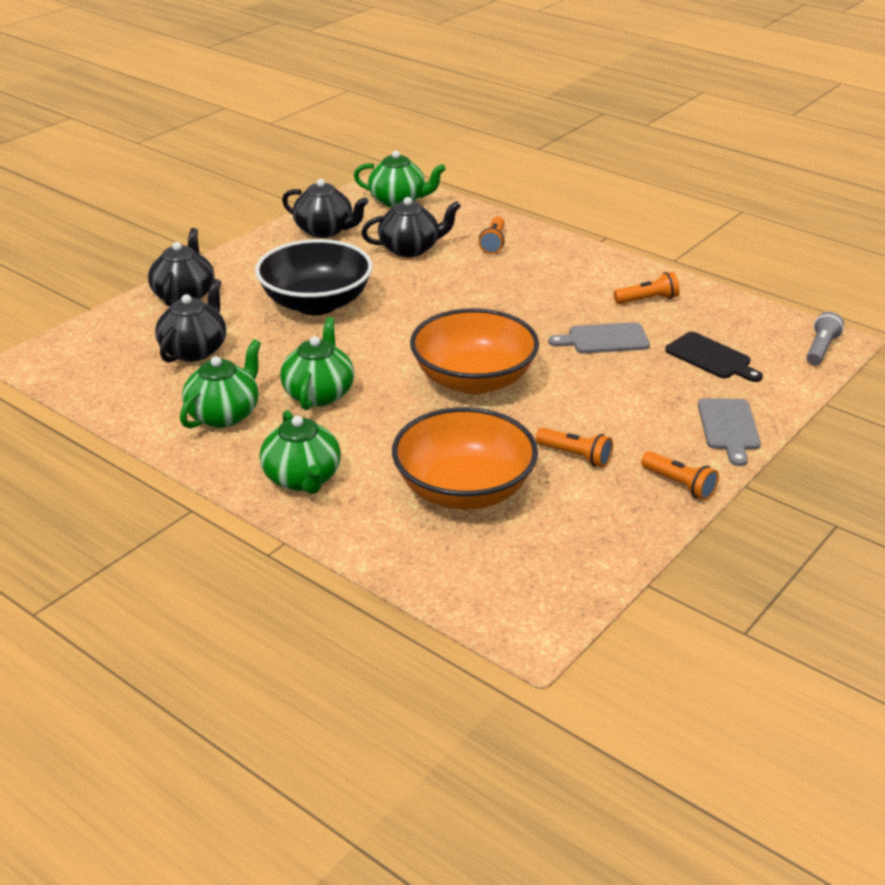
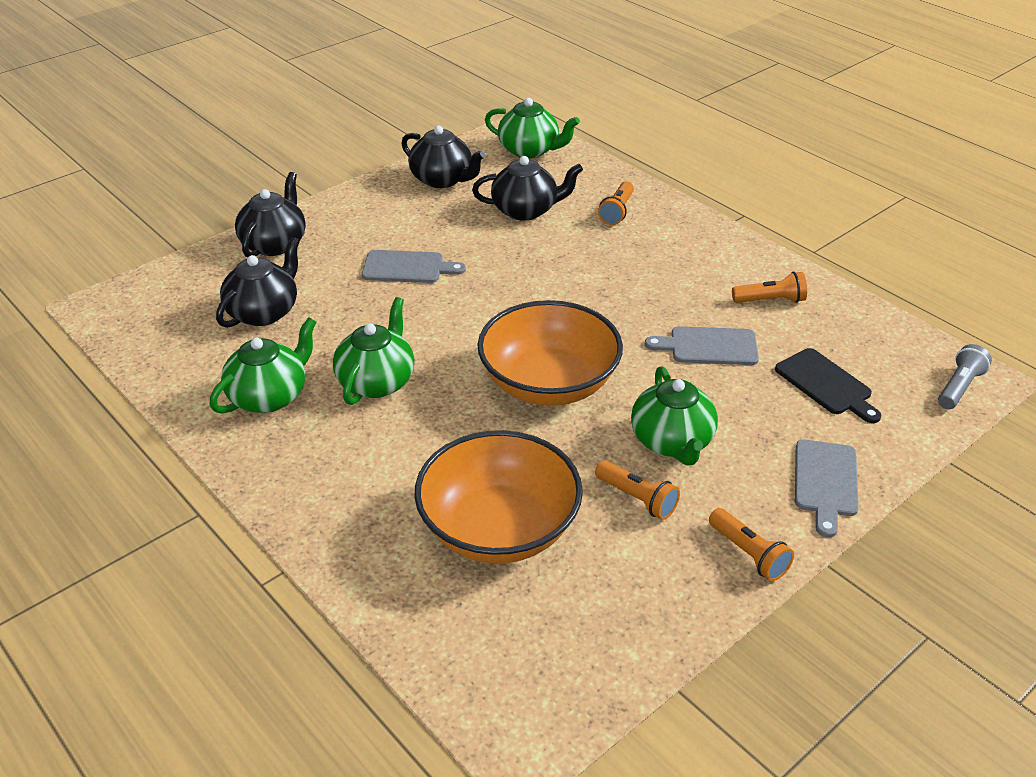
camera: 10 degrees right, 5 degrees up
black bowl [255,239,373,315] -> grey cutting board [362,250,466,283]
green teapot [260,410,341,494] -> green teapot moved to [631,366,718,465]

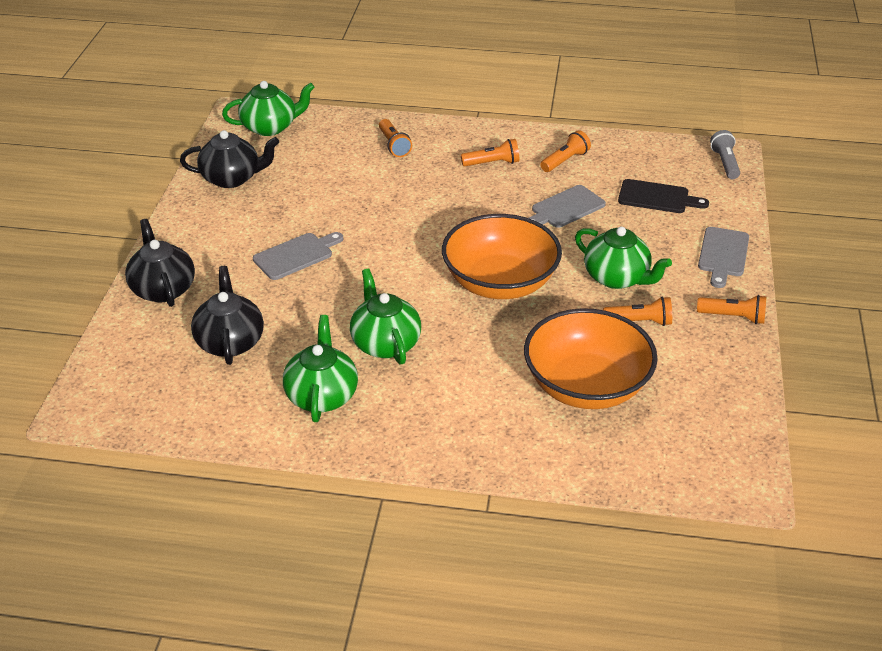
camera: 40 degrees left, 0 degrees up
black teapot [472,156,583,221] -> none
grey cutting board [795,440,859,537] -> grey cutting board turned 45 degrees clockwise [698,227,749,288]
none -> orange flashlight [461,139,519,166]

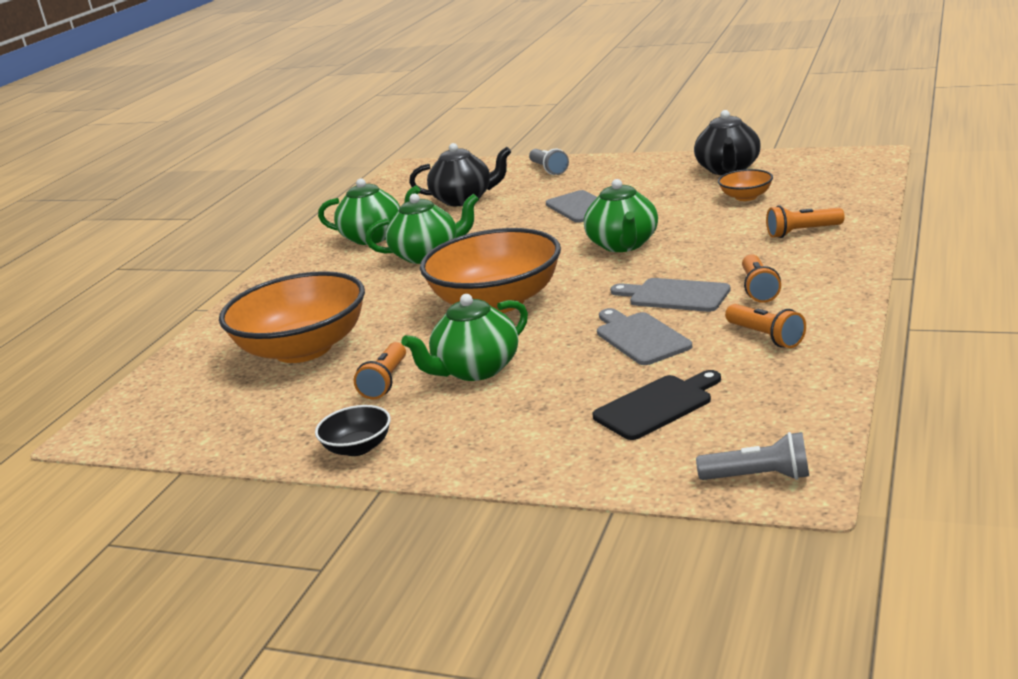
camera: 105 degrees right, 15 degrees down
black teapot [125,219,195,307] -> grey flashlight [529,148,569,175]
green teapot [222,81,315,136] -> green teapot moved to [584,179,658,252]
black cutting board [618,179,709,213] -> black cutting board turned 150 degrees counterclockwise [592,370,721,440]
orange flashlight [697,295,766,324] -> black bowl [315,405,391,456]
grey cutting board [698,227,749,288] -> grey cutting board moved to [610,278,731,312]
none -> orange bowl [718,169,773,201]

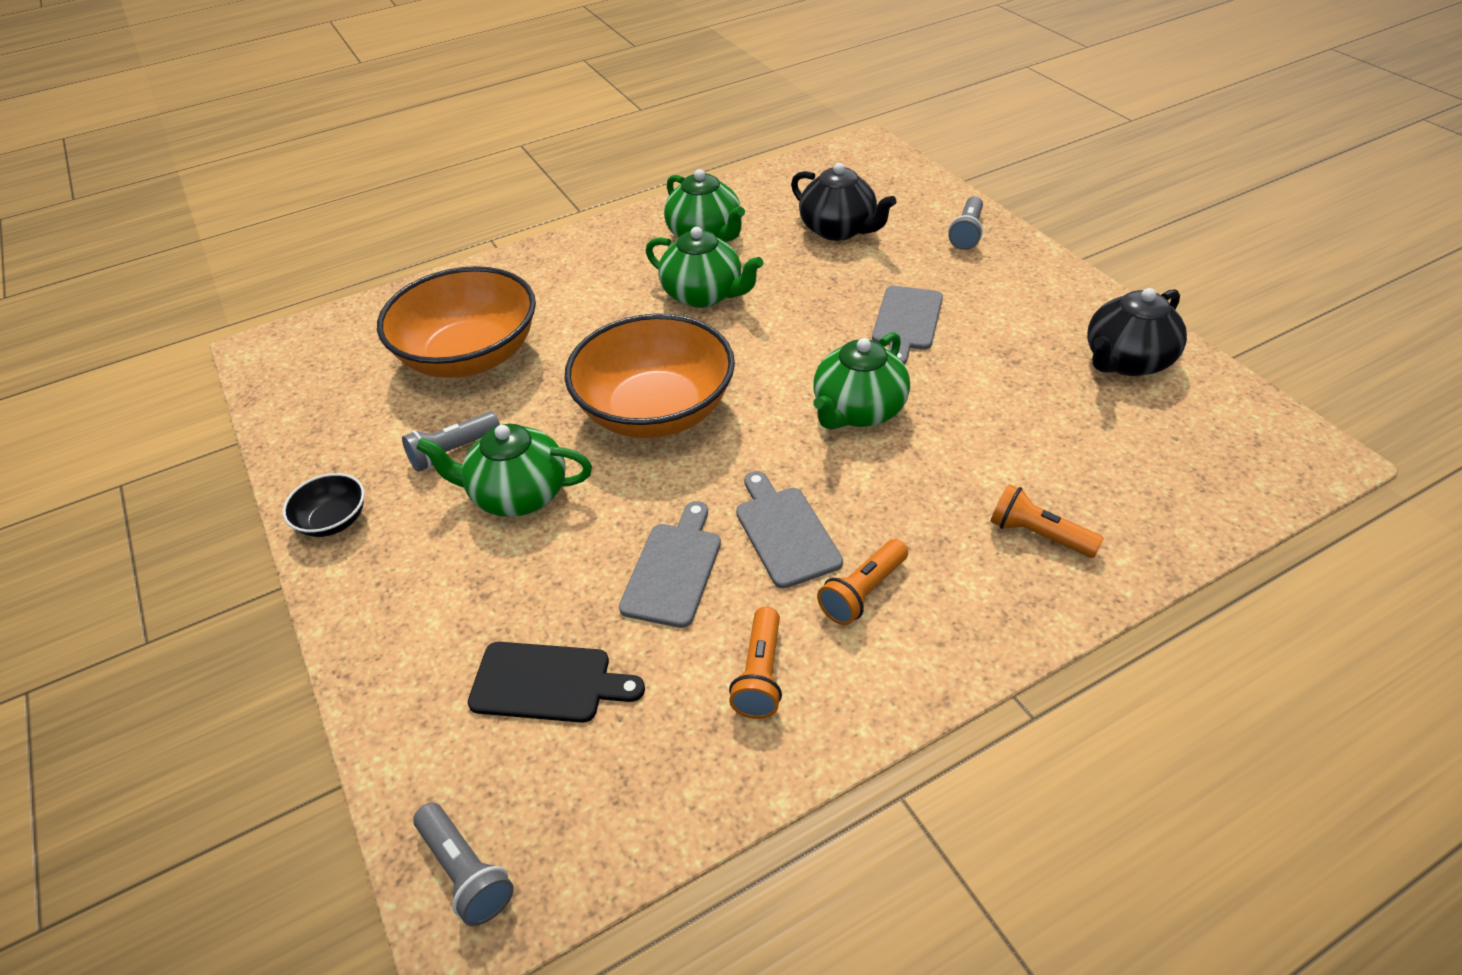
camera: 40 degrees right, 20 degrees up
orange flashlight [354,342,406,400] -> grey flashlight [402,412,500,472]
orange bowl [718,169,773,201] -> none

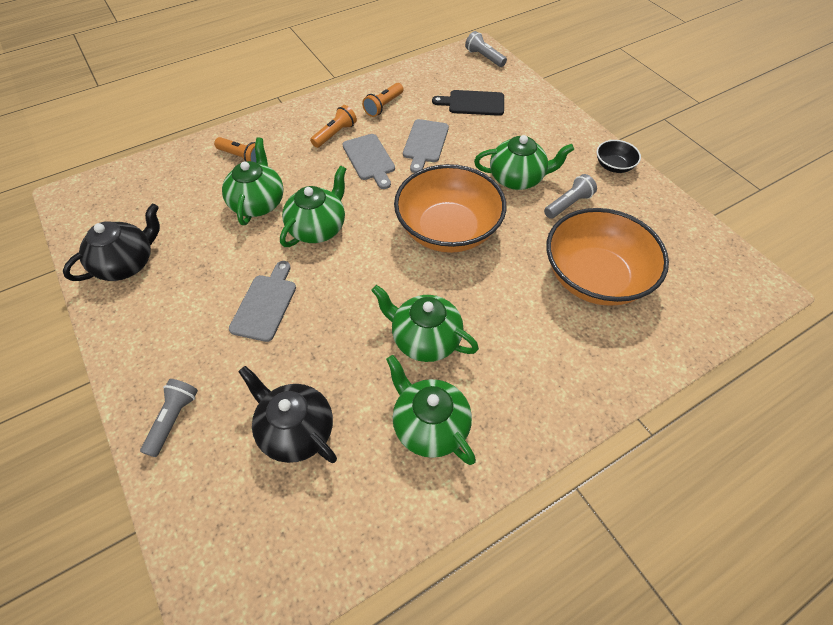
camera: 175 degrees right, 10 degrees up
orange flashlight [729,607,782,719] -> orange flashlight turned 150 degrees counterclockwise [362,83,403,117]
none -> green teapot [222,138,284,225]

